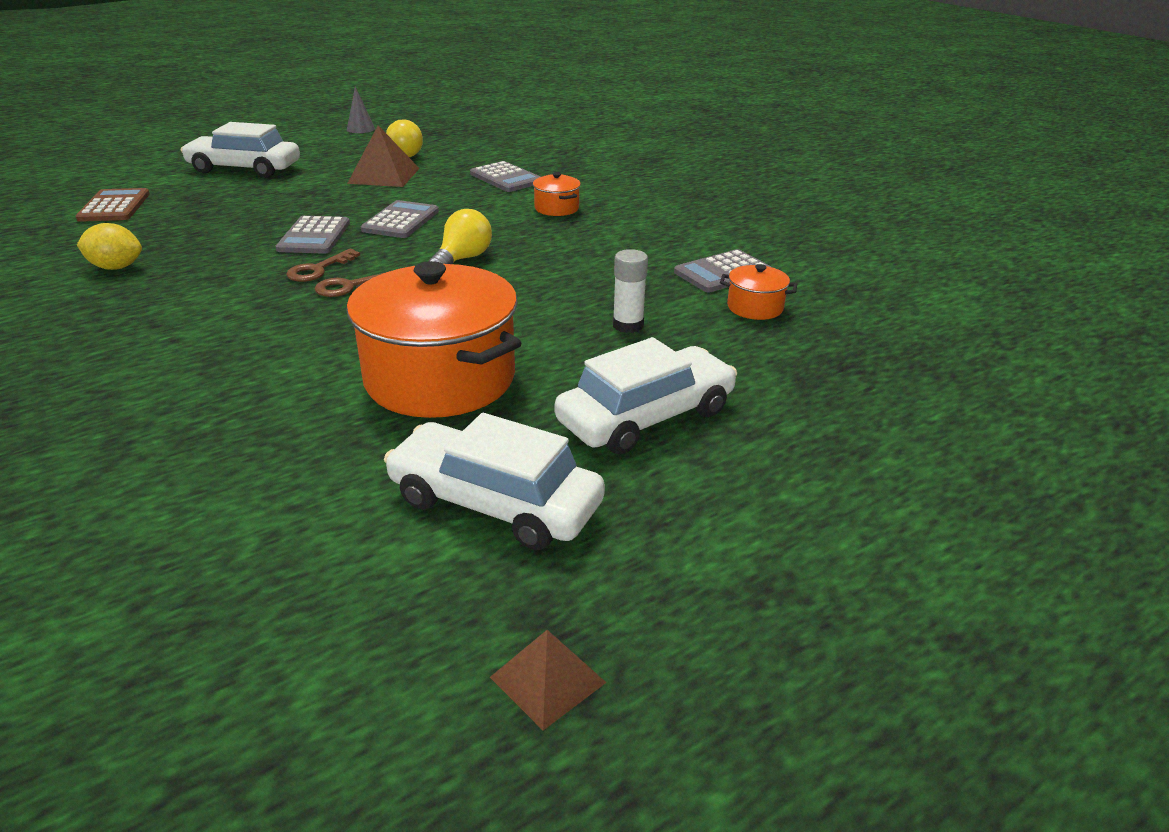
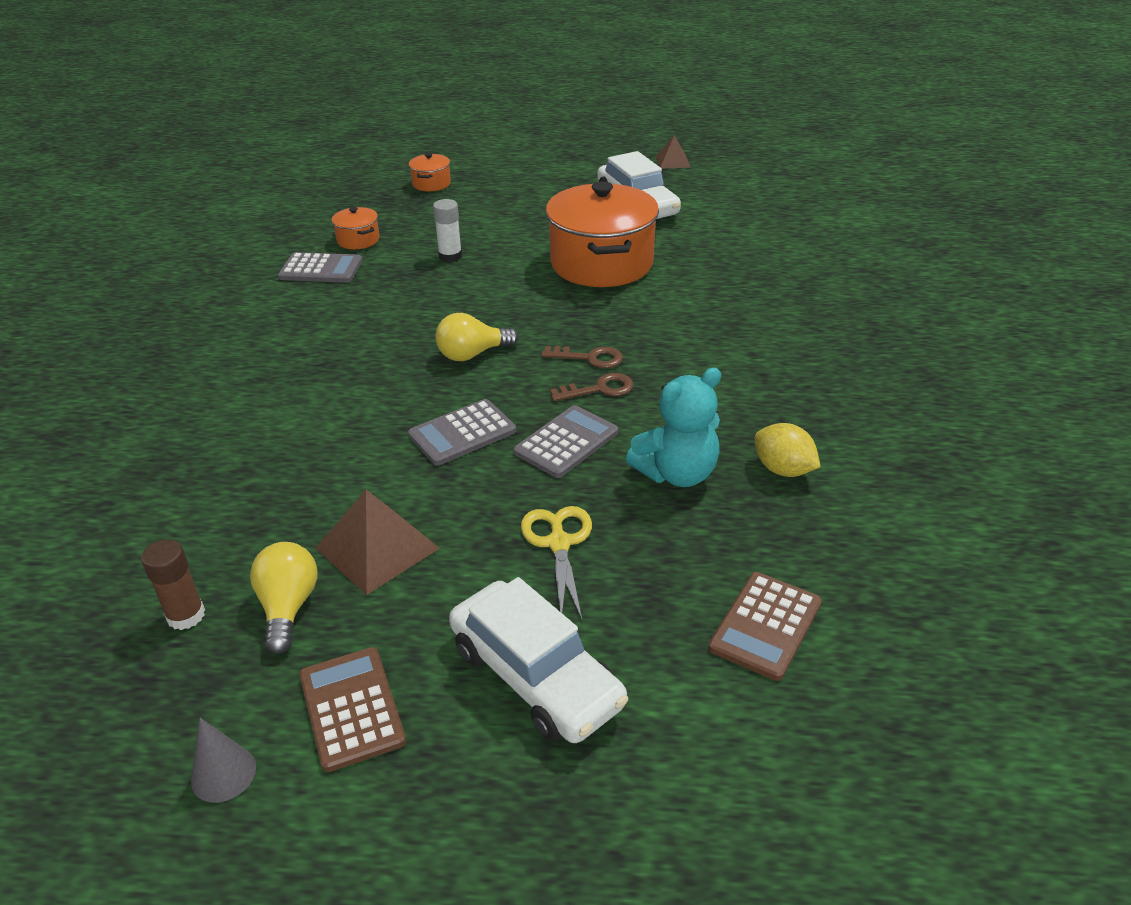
camera: 140 degrees left, 5 degrees up
grey calculator [470,161,541,192] -> none
orange pot [533,172,581,216] -> orange pot moved to [409,153,451,191]
white car [555,337,737,454] -> none
none -> brown glue stick [141,539,205,630]
none -> brown calculator [299,647,406,772]
none -> yellow scissors [521,506,592,620]
none -> turquoise teddy bear [626,368,721,487]

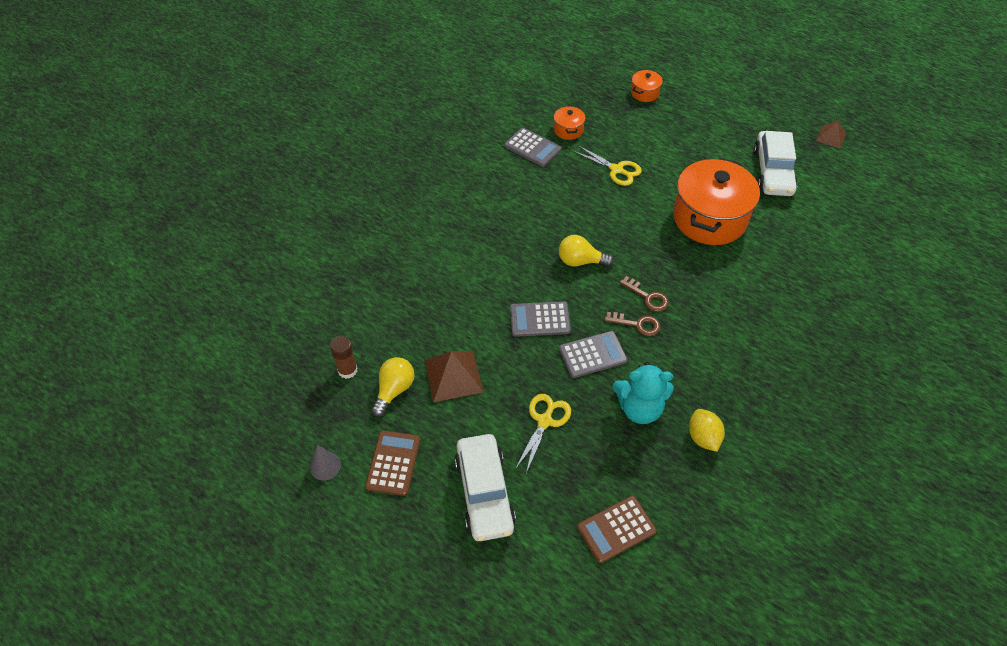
camera: 30 degrees right, 15 degrees up
white glue stick [433,199,462,262] -> yellow scissors [573,145,642,186]

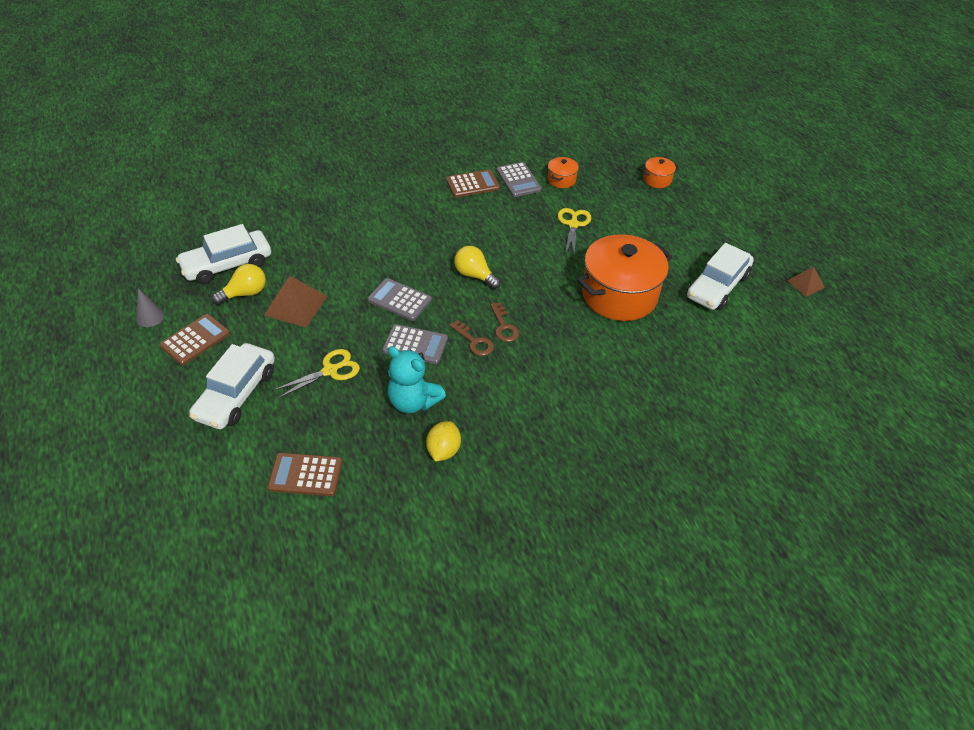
camera: 30 degrees right, 5 degrees down
brown glue stick [330,336,358,379] -> white car [176,224,271,284]
yellow scissors [573,145,642,186] -> yellow scissors turned 150 degrees counterclockwise [558,208,591,256]
none -> brown calculator [446,169,500,197]

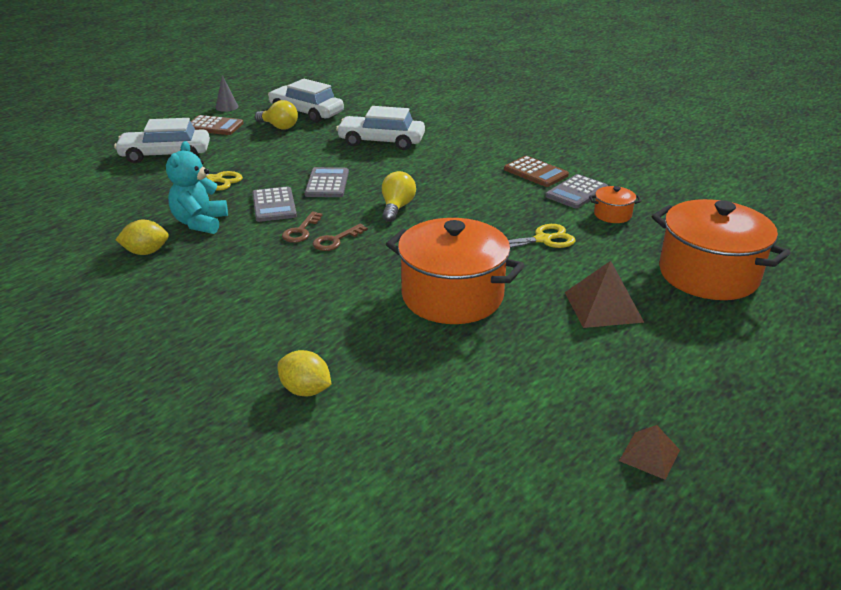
camera: 65 degrees right, 15 degrees down
brown pyramid [264,276,328,327] -> brown pyramid moved to [565,261,644,328]
brown calculator [267,453,342,496] -> none
orange pot [641,157,679,188] -> orange pot [652,199,791,300], size x2.31
white car [687,243,754,310] -> white car moved to [336,106,425,150]
none -> yellow lemon [277,350,332,396]

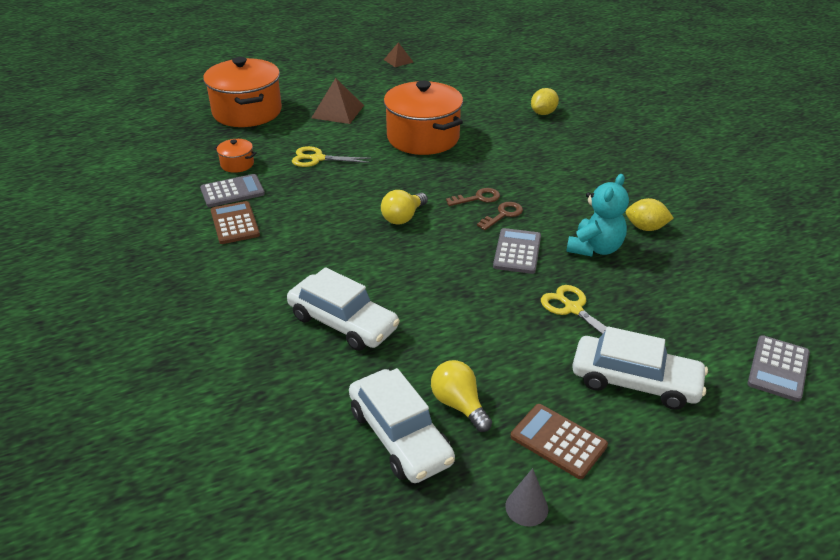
camera: 155 degrees left, 5 degrees up
yellow lemon [277,350,332,396] -> yellow lemon turned 75 degrees clockwise [531,88,559,115]
grey calculator [305,167,349,197] -> grey calculator moved to [747,335,810,402]

